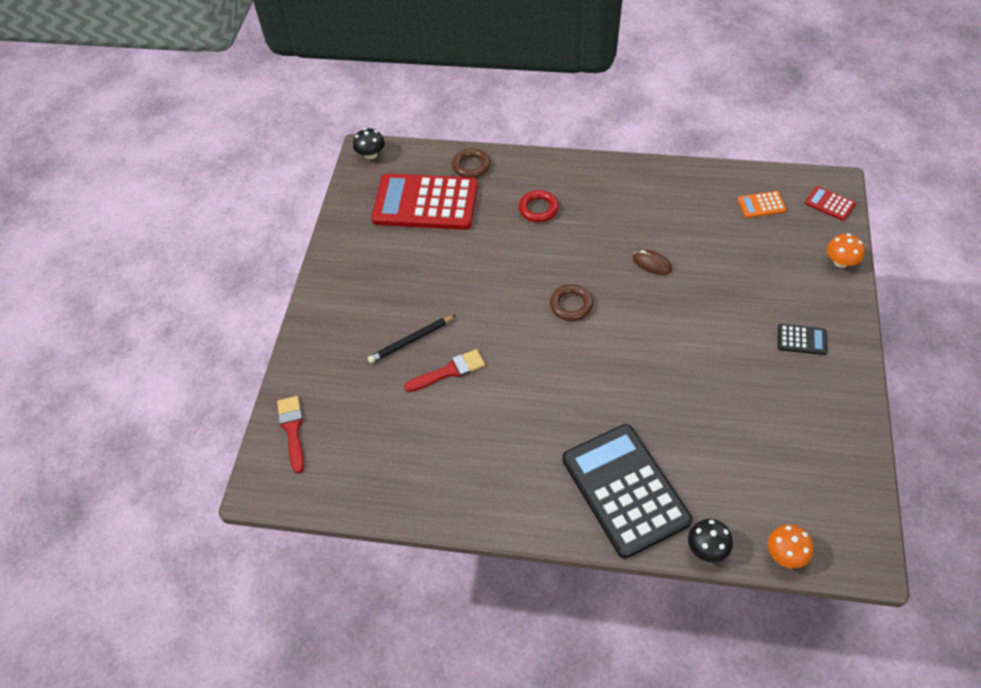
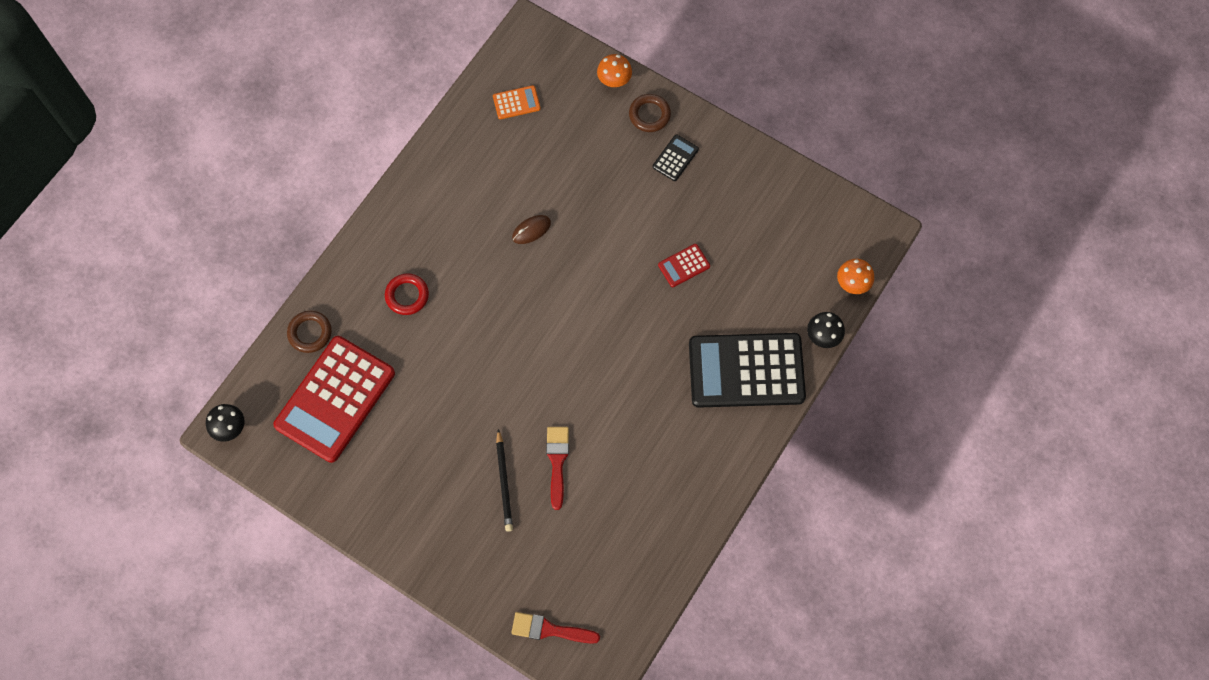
camera: 70 degrees left, 15 degrees up
brown ring [550,284,593,321] -> brown ring moved to [629,94,671,132]
orange calculator [738,191,786,218] -> orange calculator turned 120 degrees counterclockwise [493,85,541,119]
red calculator [805,186,856,221] -> red calculator moved to [658,244,710,287]

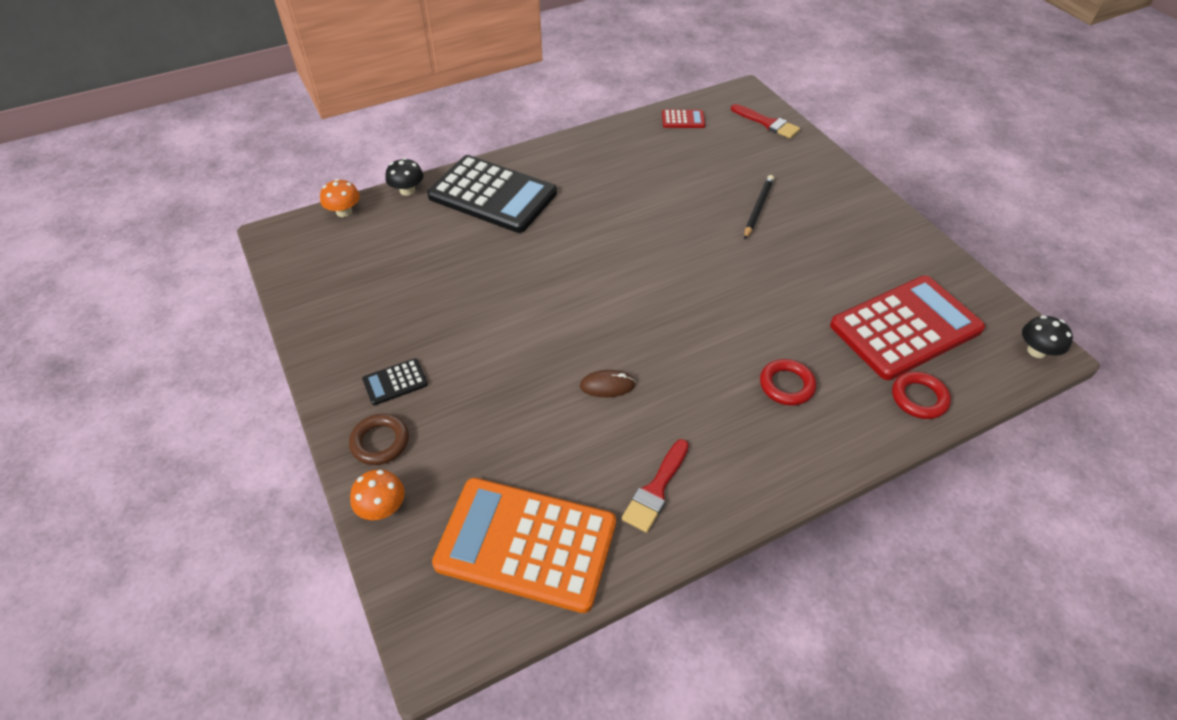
camera: 150 degrees left, 20 degrees down
brown ring [287,311,332,353] -> red ring [892,371,951,419]
orange calculator [493,85,541,119] -> orange calculator [432,478,616,613], size x2.41
red brush [546,427,569,510] -> red brush moved to [621,439,689,533]
red calculator [658,244,710,287] -> red calculator moved to [662,110,705,128]

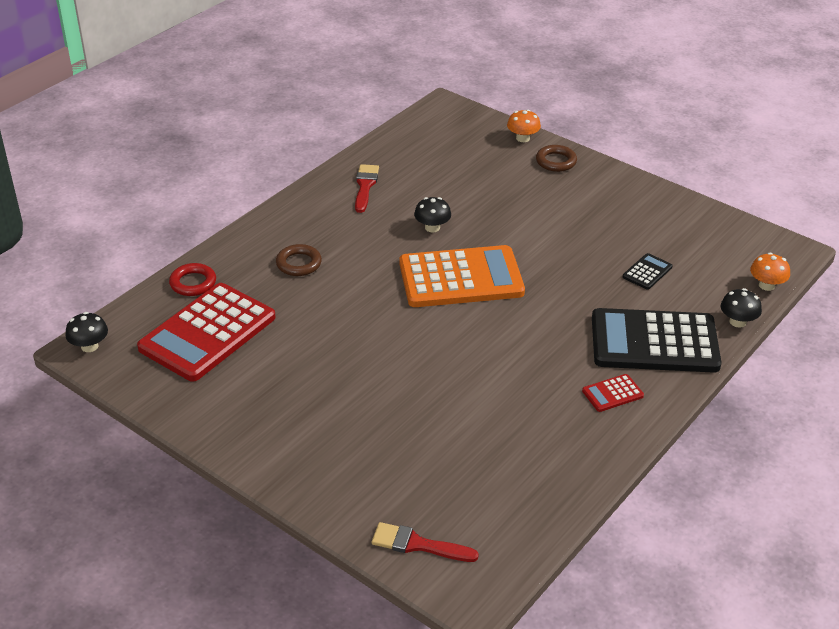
camera: 155 degrees right, 10 degrees down
black calculator [362,358,428,405] -> black calculator moved to [623,253,673,290]
orange calculator [432,478,616,613] -> orange calculator moved to [399,245,525,307]
brown mouse [580,370,636,397] -> black mushroom [414,197,451,232]
red calculator [662,110,705,128] -> red calculator moved to [582,374,644,412]
black pencil [744,175,774,240] -> none
red ring [760,359,816,406] -> brown ring [276,244,322,276]

